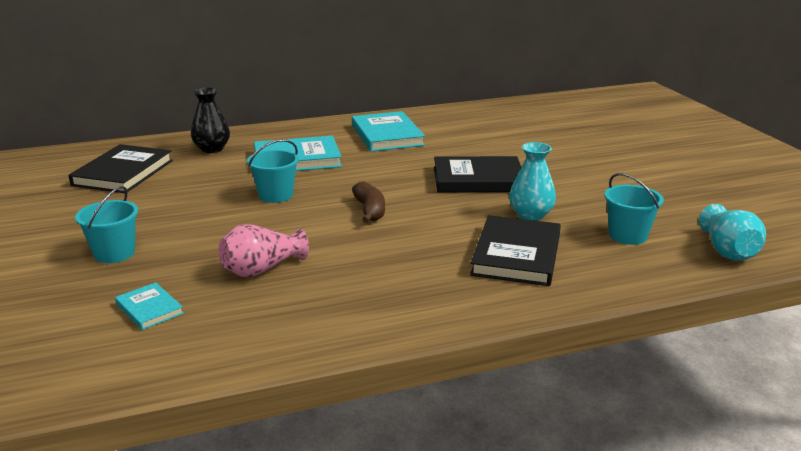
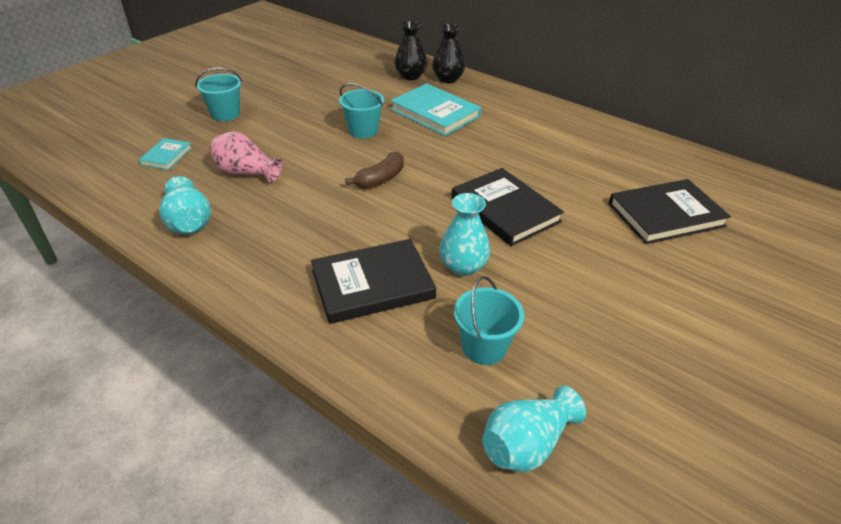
camera: 55 degrees right, 15 degrees up
black book [69,144,173,193] -> black book moved to [608,179,731,244]
turquoise book [352,111,425,152] -> none
none -> turquoise vase [159,176,211,234]
none -> black vase [432,23,465,83]

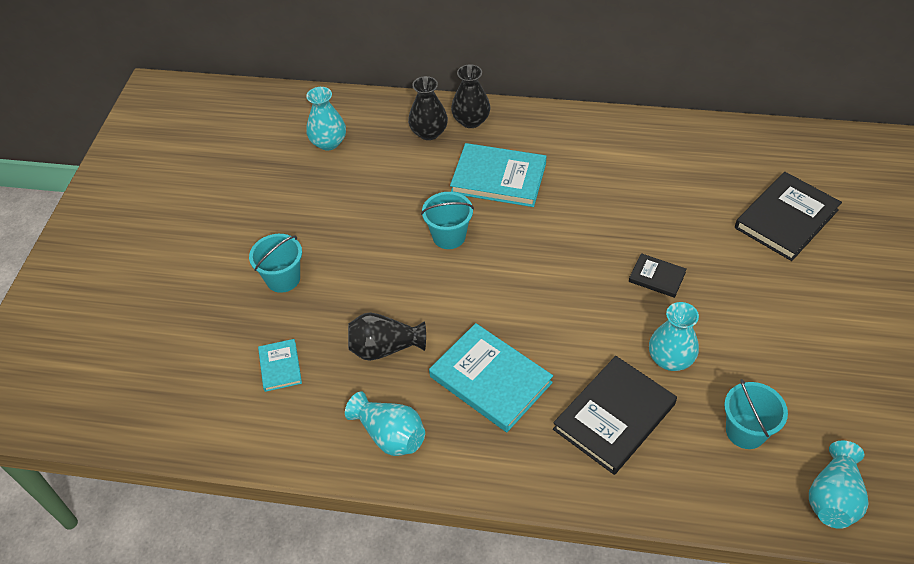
camera: 25 degrees left, 10 degrees up
pink vase [210,131,282,183] -> black vase [348,312,426,361]
brown banana [345,152,404,189] -> none
black book [451,168,564,246] -> black book [629,253,687,298], size x0.52
none -> turquoise vase [306,87,346,150]
none -> turquoise book [429,323,553,432]

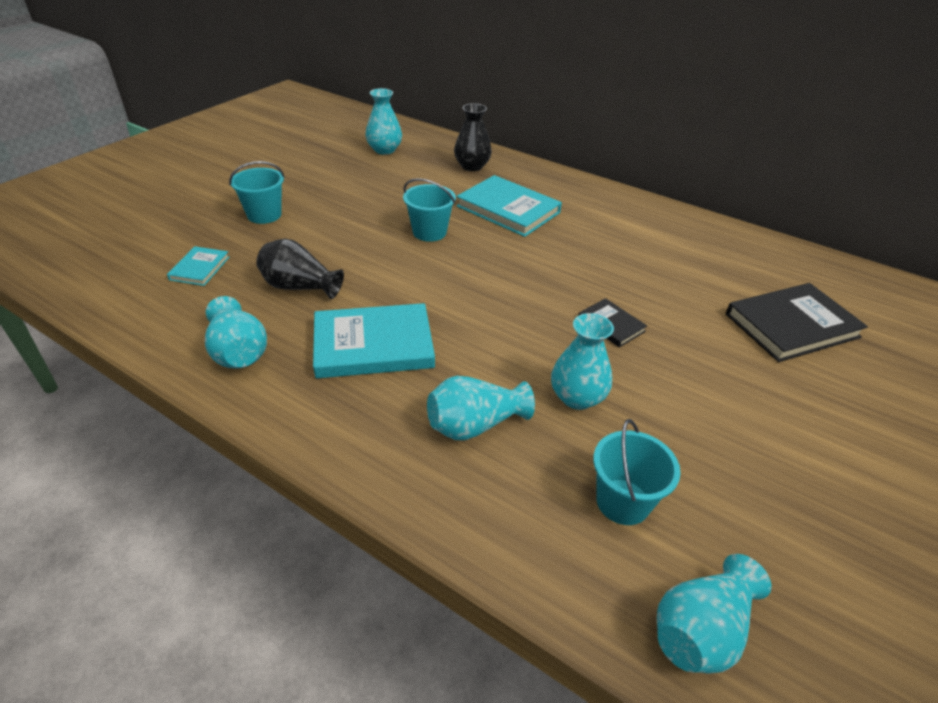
camera: 20 degrees right, 10 degrees down
turquoise book [429,323,553,432] -> turquoise book turned 75 degrees counterclockwise [313,303,435,378]
black vase [451,64,490,128] -> none
black book [553,356,677,475] -> turquoise vase [427,376,535,441]

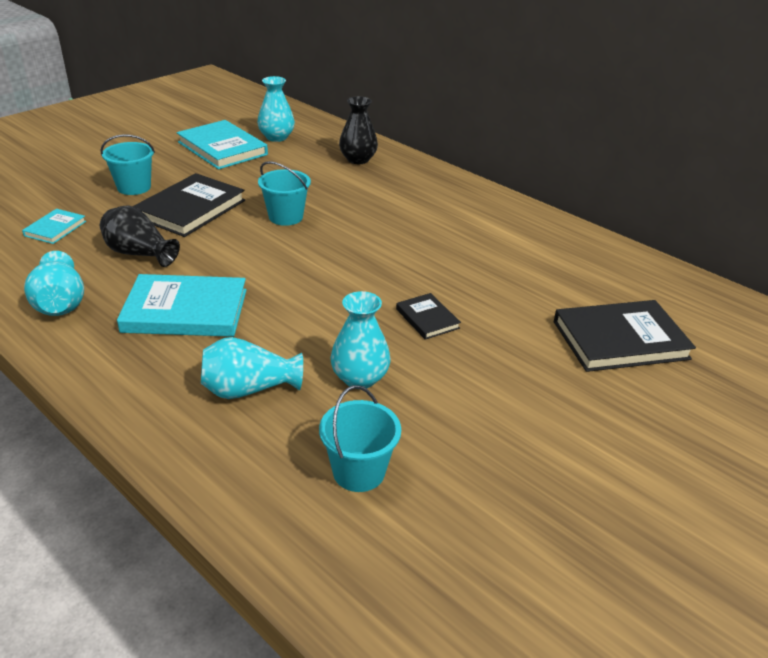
camera: 10 degrees right, 5 degrees down
turquoise book [457,175,562,237] -> turquoise book moved to [177,120,268,169]
turquoise vase [657,554,771,674] -> none
none -> black book [132,173,245,237]

